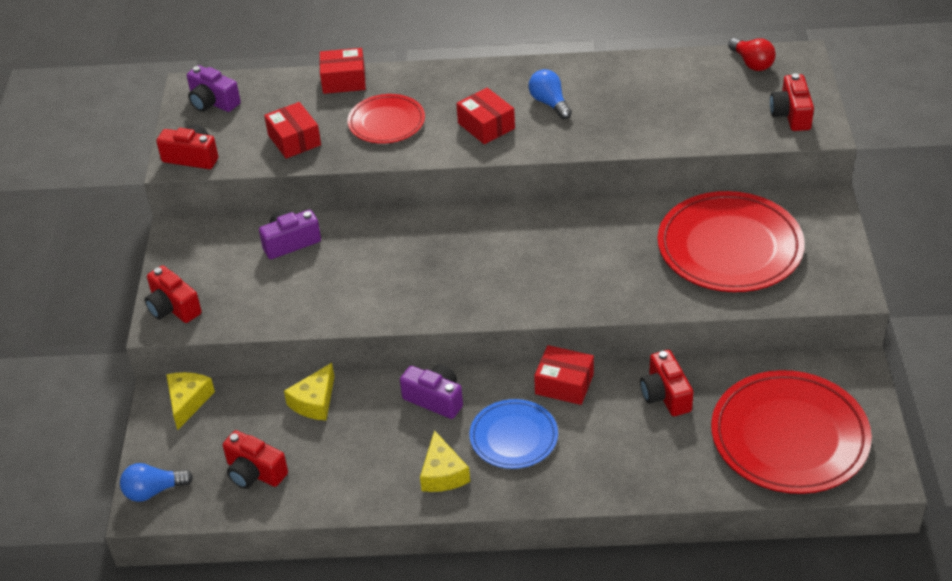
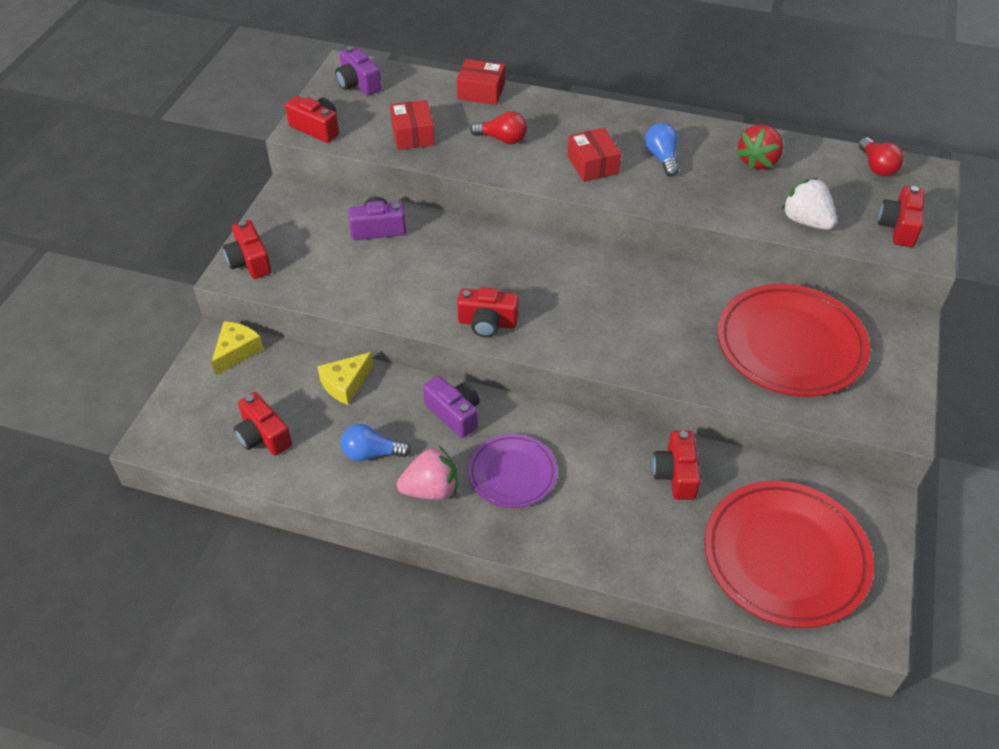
camera: 15 degrees right, 5 degrees up
blue light bulb [120,463,193,502] -> blue light bulb moved to [341,424,411,461]
red plate [347,94,425,144] -> red light bulb [470,111,527,144]
yellow cheese [420,430,470,492] -> pink strawberry [397,446,457,500]
blue plate [469,399,558,469] -> purple plate [468,434,557,508]
red box [534,345,594,405] -> none
none -> red camera [457,287,519,337]
none -> red strawberry [736,124,783,171]
none -> white strawberry [781,178,837,230]

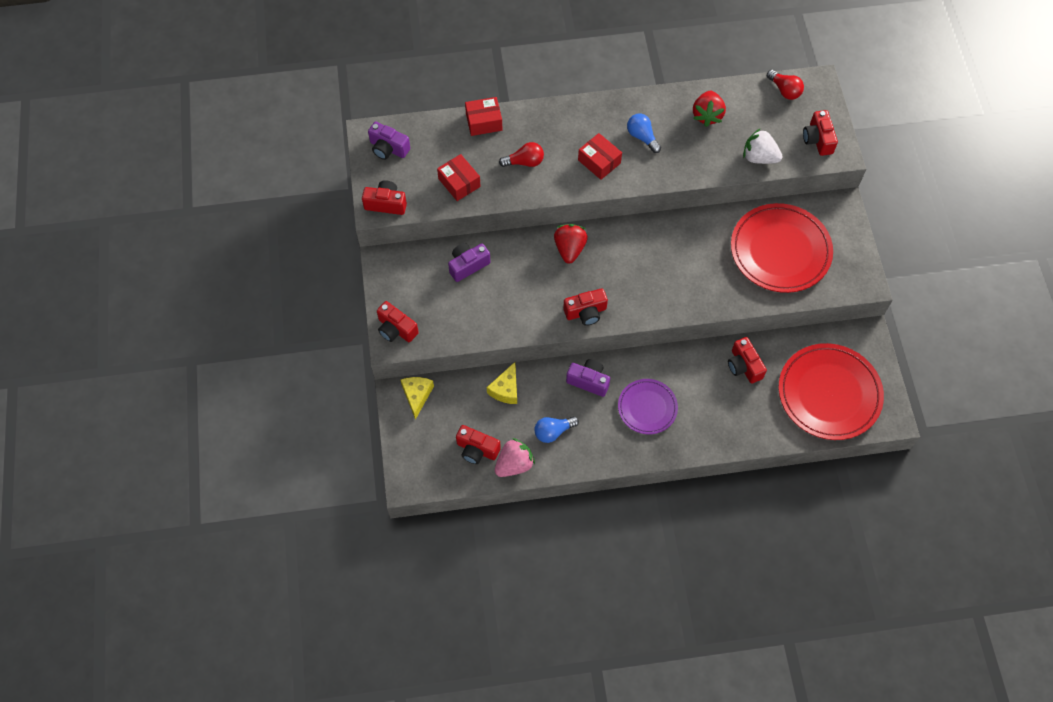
camera: 25 degrees left, 15 degrees up
pink strawberry [397,446,457,500] -> pink strawberry moved to [495,438,535,477]
none -> red strawberry [554,224,588,264]

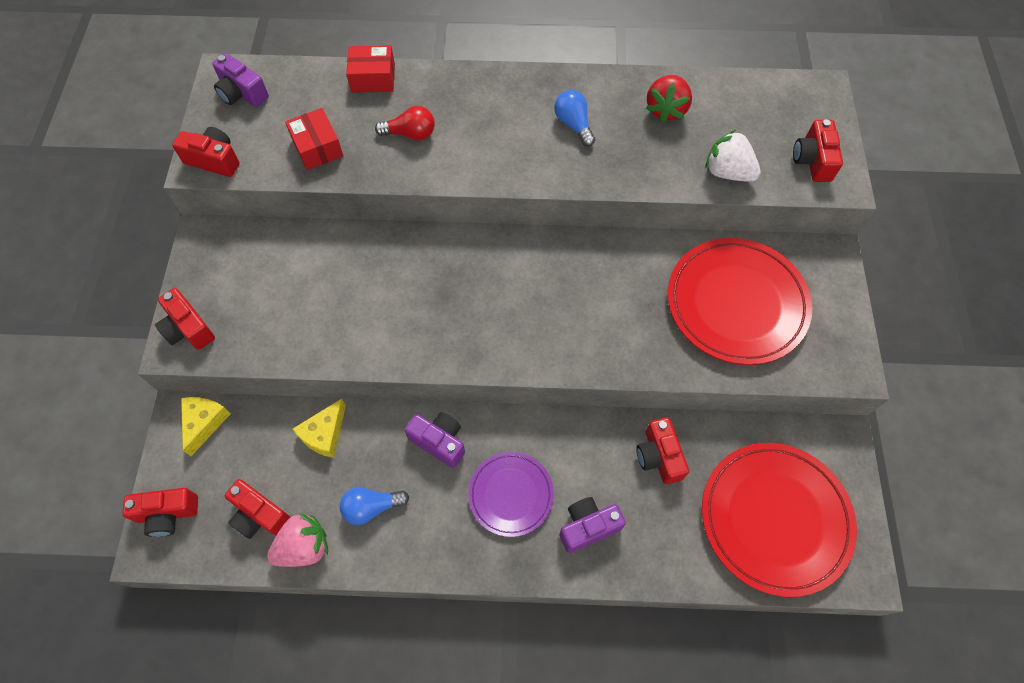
camera: 10 degrees right, 0 degrees up
purple camera [448,243,490,282] -> purple camera moved to [559,497,626,553]
red strawberry [554,224,588,264] -> none
red camera [563,288,608,326] -> red camera moved to [123,488,198,537]
red box [578,133,622,180] -> none
red light bulb [767,70,804,100] -> none

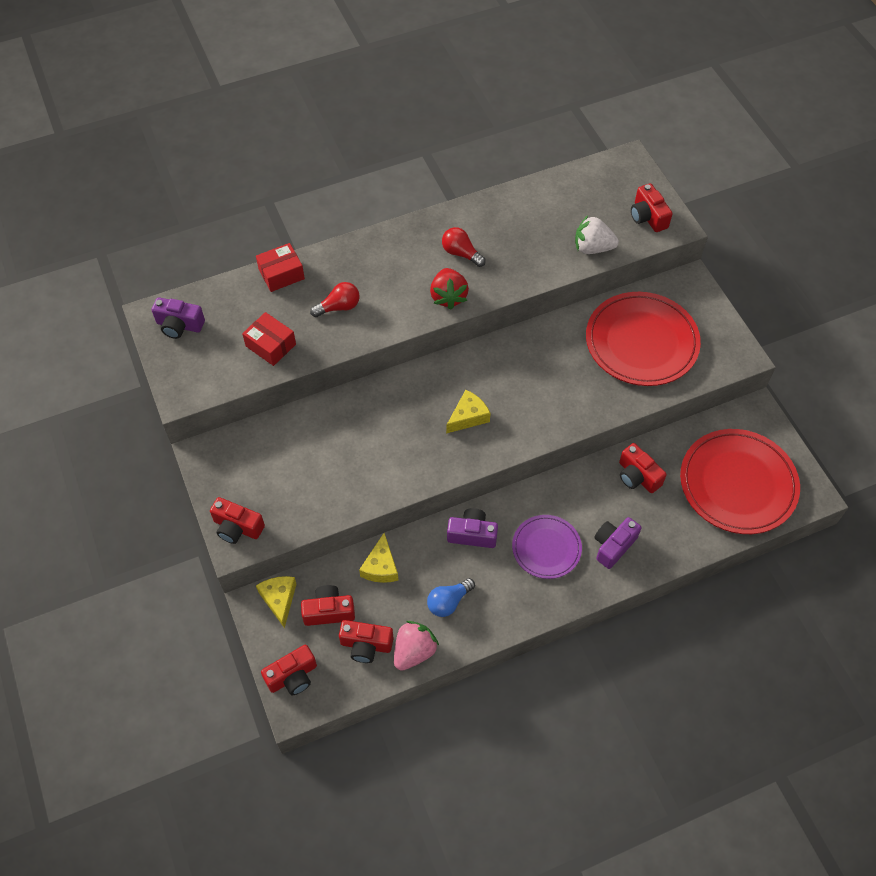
camera: 25 degrees left, 5 degrees down
red camera [172,127,240,177] -> red camera moved to [301,585,355,626]
blue light bulb [554,90,595,147] -> red light bulb [442,227,486,267]
red strawberry [646,75,692,123] -> red strawberry moved to [430,268,469,310]
none -> yellow cheese [446,390,491,434]

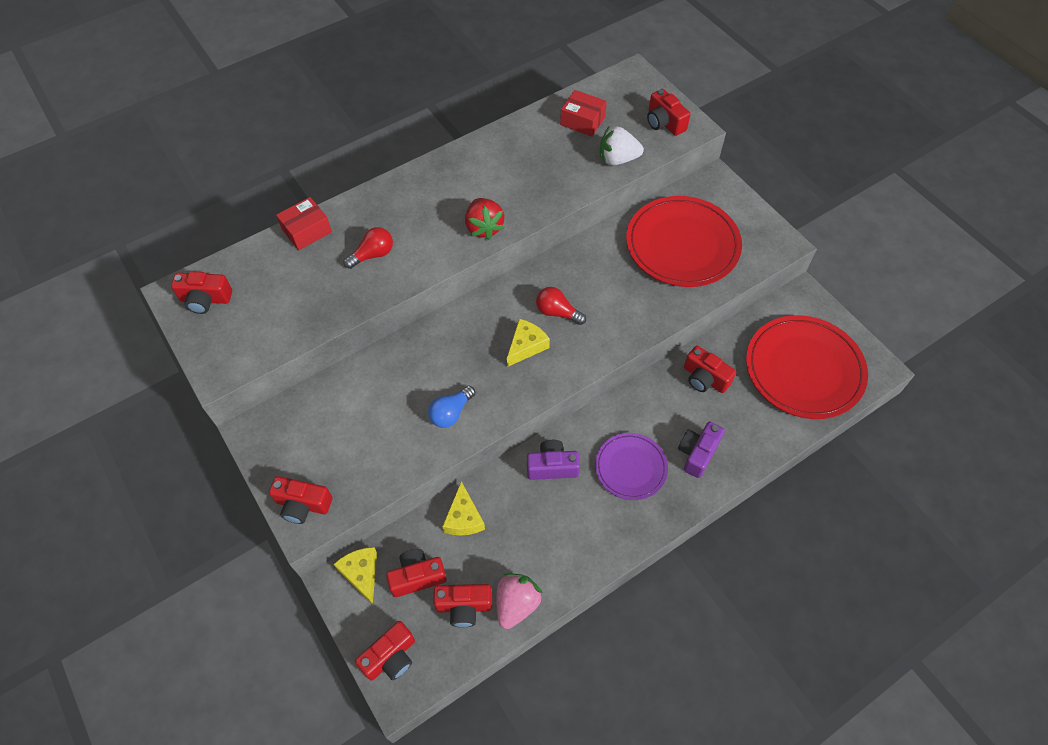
camera: 10 degrees left, 0 degrees up
purple camera [152,297,205,339] -> red camera [171,271,232,314]
red box [242,312,296,366] -> red box moved to [560,90,607,137]
blue light bulb [427,578,475,617] -> blue light bulb moved to [428,385,475,428]
red light bulb [442,227,486,267] -> red light bulb moved to [536,287,586,325]

